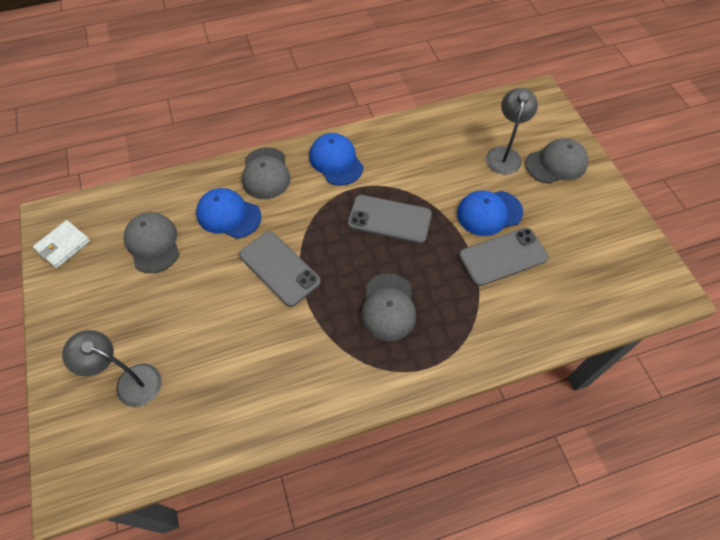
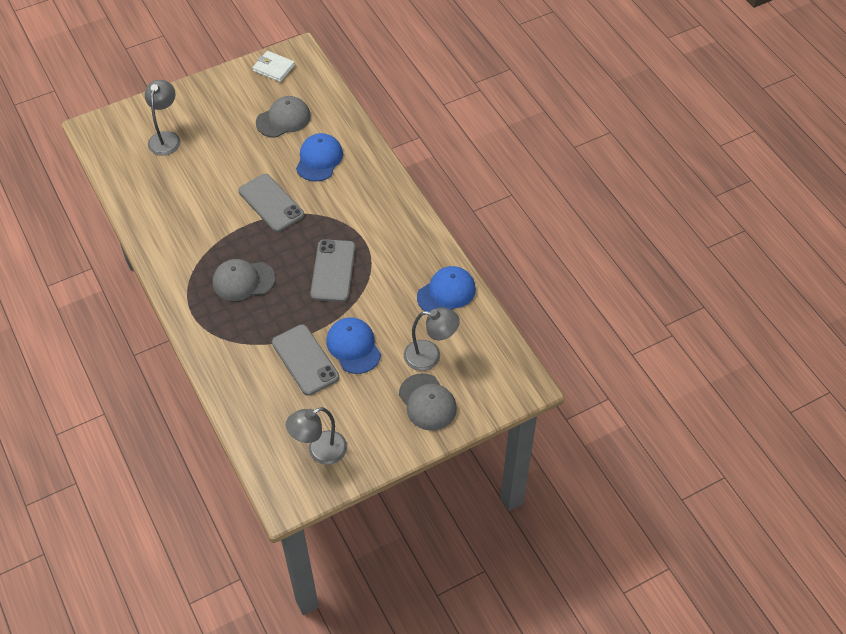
camera: 80 degrees right, 5 degrees down
grey phone [239,231,321,307] -> grey phone turned 75 degrees counterclockwise [239,174,304,232]
grey cap [242,147,290,199] -> none
blue cap [309,133,364,186] -> blue cap moved to [417,266,476,312]
none -> grey lamp [286,407,347,465]

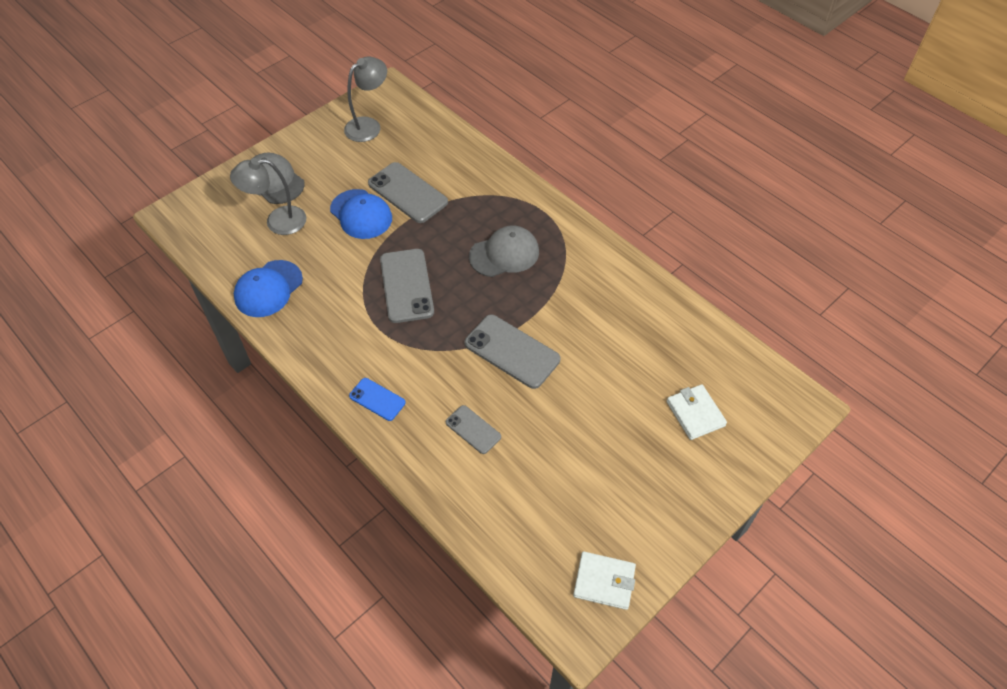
camera: 165 degrees right, 0 degrees up
grey lamp [145,80,180,156] -> white wallet [667,384,727,440]
grey cap [256,96,311,138] -> none
blue cap [296,133,343,182] -> grey phone [446,405,501,454]
none -> blue phone [349,378,406,421]

